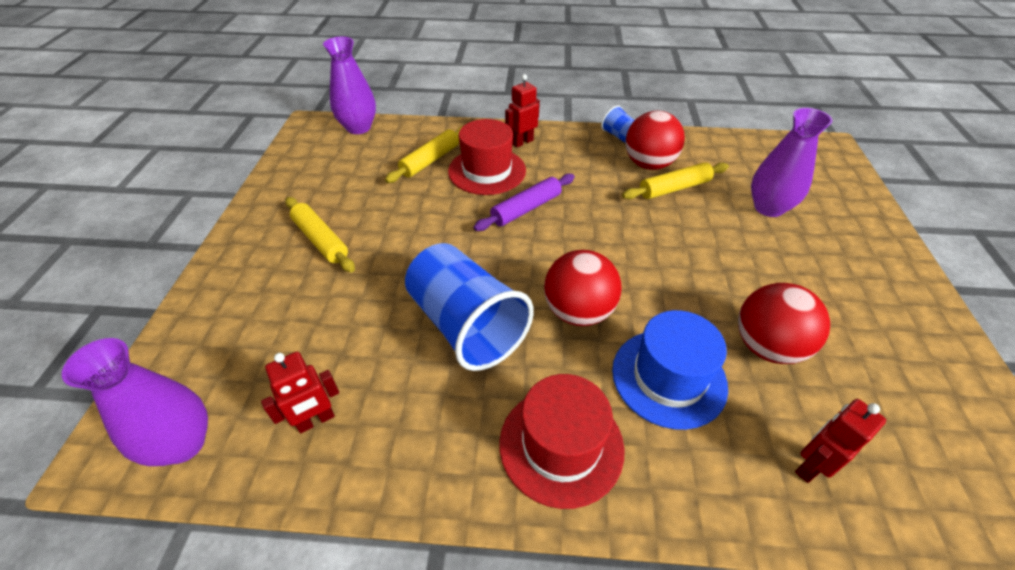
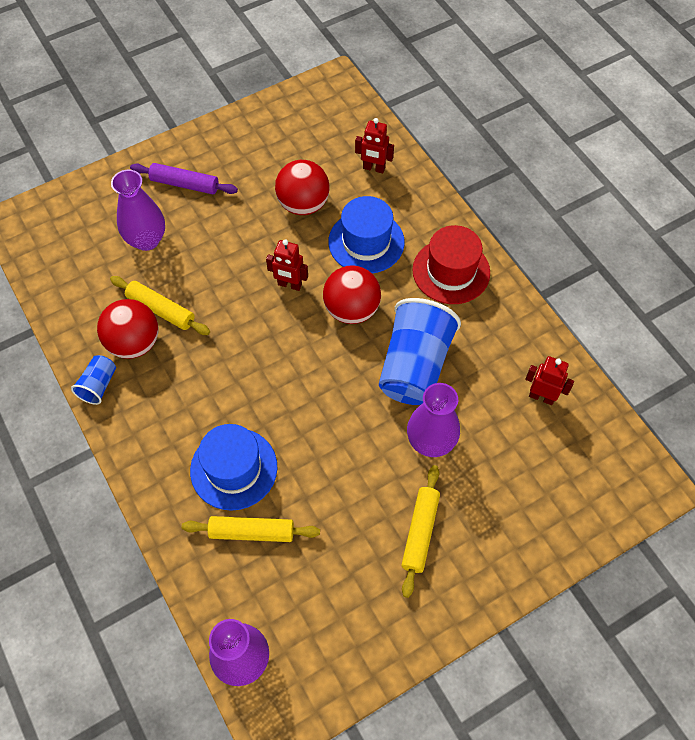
camera: 125 degrees left, 15 degrees up
purple vase [62,338,208,466] -> purple vase moved to [407,383,460,457]
red hat [448,119,526,195] -> blue hat [190,424,278,511]
purple rolling pin [474,173,575,231] -> purple rolling pin moved to [130,163,238,194]
red robot [505,74,540,148] -> red robot moved to [266,240,308,291]

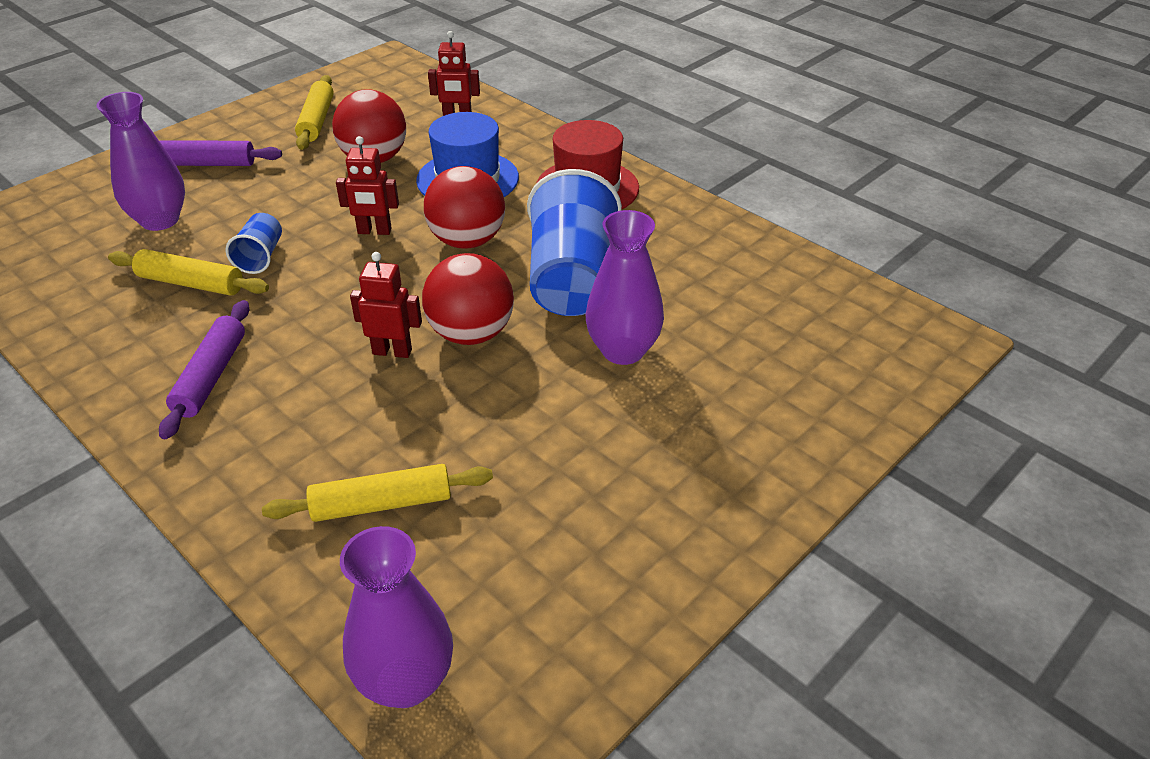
camera: 15 degrees left, 20 degrees down
blue cup [71,355,116,405] -> blue cup moved to [226,213,282,274]
red ball [97,299,158,359] -> red ball moved to [422,253,514,345]
blue hat [190,424,278,511] -> none
yellow rolling pin [402,465,440,598] -> yellow rolling pin moved to [295,75,334,150]
red robot [525,356,574,405] -> red robot moved to [350,252,422,358]
none -> purple rolling pin [159,300,249,439]

